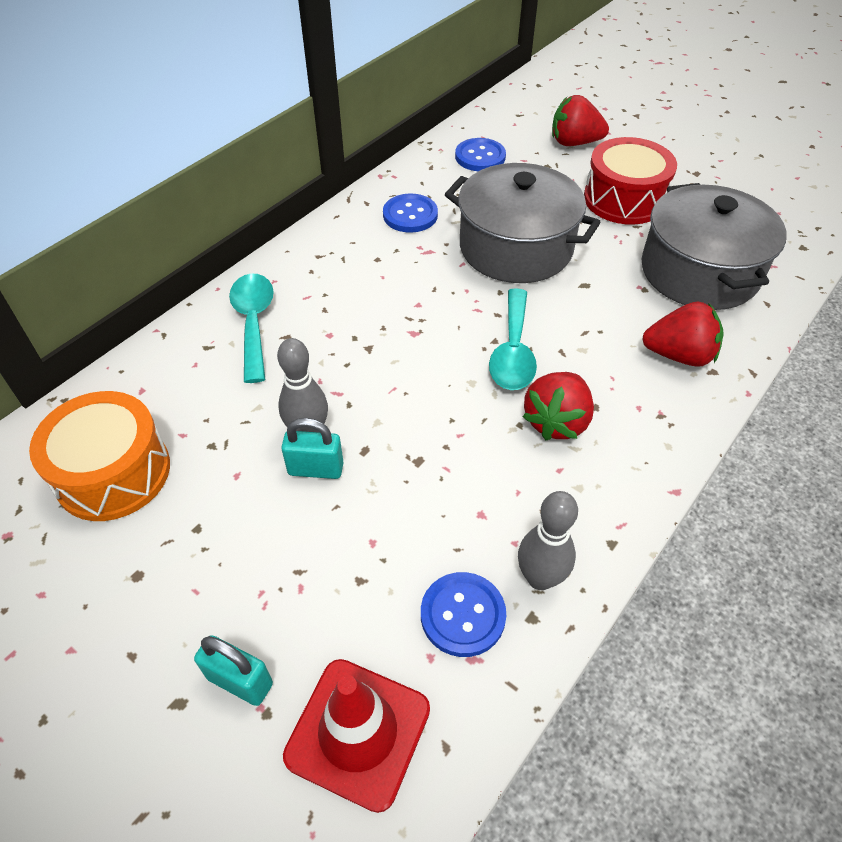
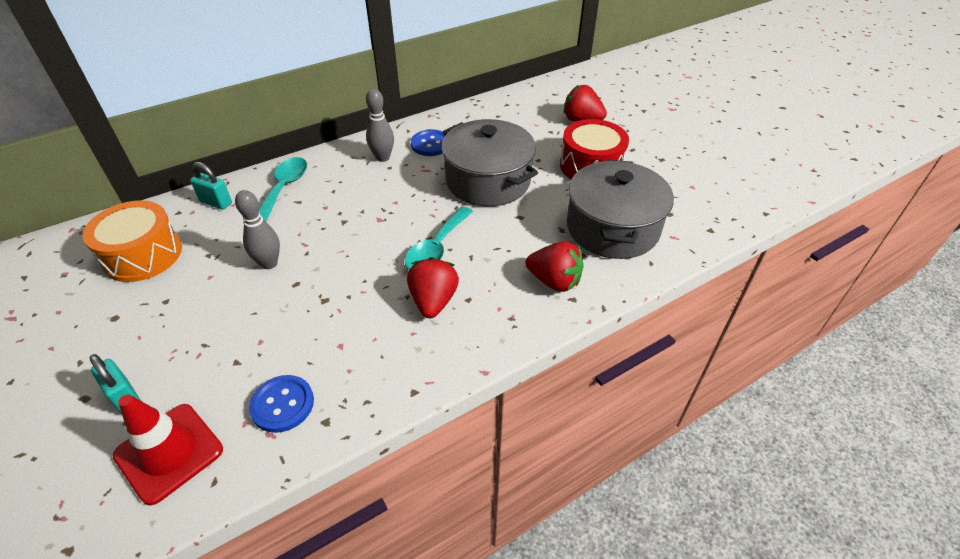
camera: 20 degrees right, 5 degrees down
turquoise padlock [281,418,344,479] -> turquoise padlock moved to [190,162,232,210]
blue button [455,138,506,171] -> none
grey bowling pin [518,491,578,590] -> grey bowling pin moved to [366,89,394,162]
red strawberry [522,372,594,440] -> red strawberry turned 135 degrees clockwise [407,257,459,318]

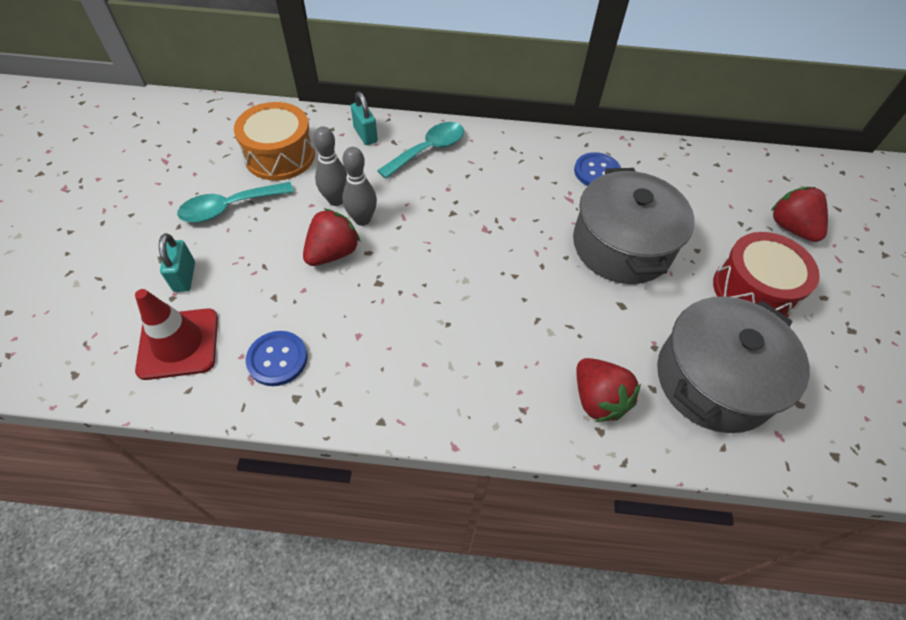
camera: 35 degrees right, 10 degrees up
grey bowling pin [366,89,394,162] -> grey bowling pin moved to [313,126,347,206]
turquoise spoon [405,207,473,270] -> turquoise spoon moved to [177,182,294,223]
red strawberry [407,257,459,318] -> red strawberry moved to [303,208,360,266]

